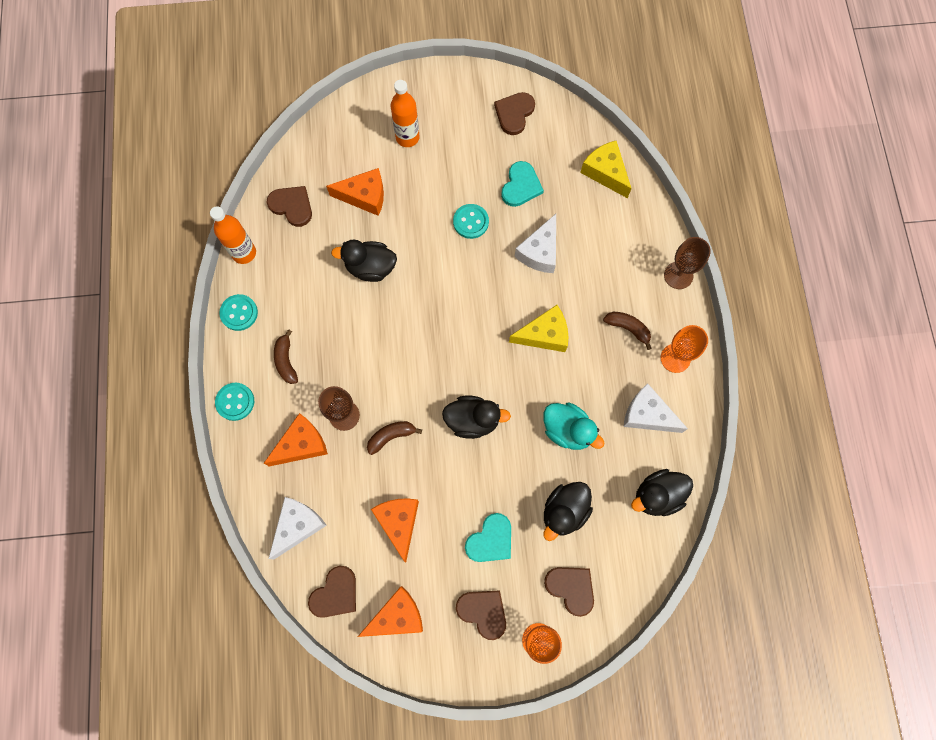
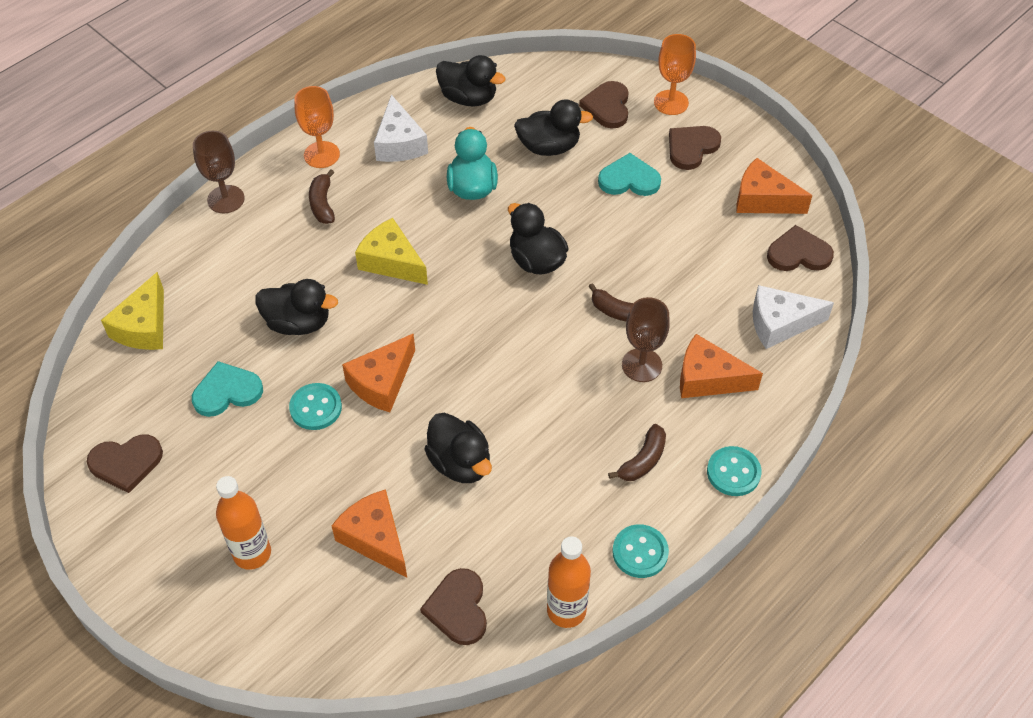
camera: 130 degrees left, 20 degrees down
orange cheese [371,498,419,562] -> orange cheese moved to [342,334,415,412]
brown heart [456,590,506,640] -> brown heart turned 45 degrees clockwise [669,126,721,170]
white cheese [514,214,556,273] -> black duck [255,279,338,335]

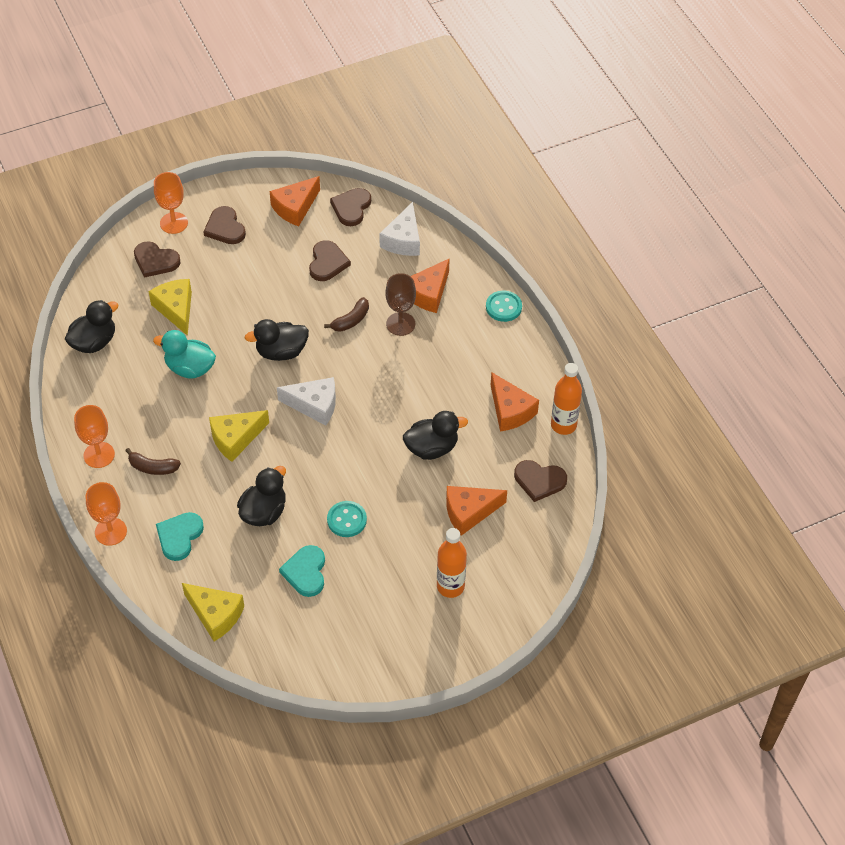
camera: 70 degrees left, 0 degrees up
brown heart [87,435,163,493] -> brown heart moved to [309,240,351,281]
brown goblet [193,131,245,213] -> orange goblet [86,482,127,546]
orange cheese [342,334,415,412] -> orange cheese moved to [491,372,539,432]
white cheese [374,95,428,162] -> white cheese moved to [277,377,336,426]
black duck [514,99,593,156] -> yellow cheese [148,279,192,336]
turquoise heart [598,153,661,196] -> turquoise heart moved to [156,512,204,561]
brown banana [608,424,666,481] -> none
turquoise button [612,524,669,578] -> none

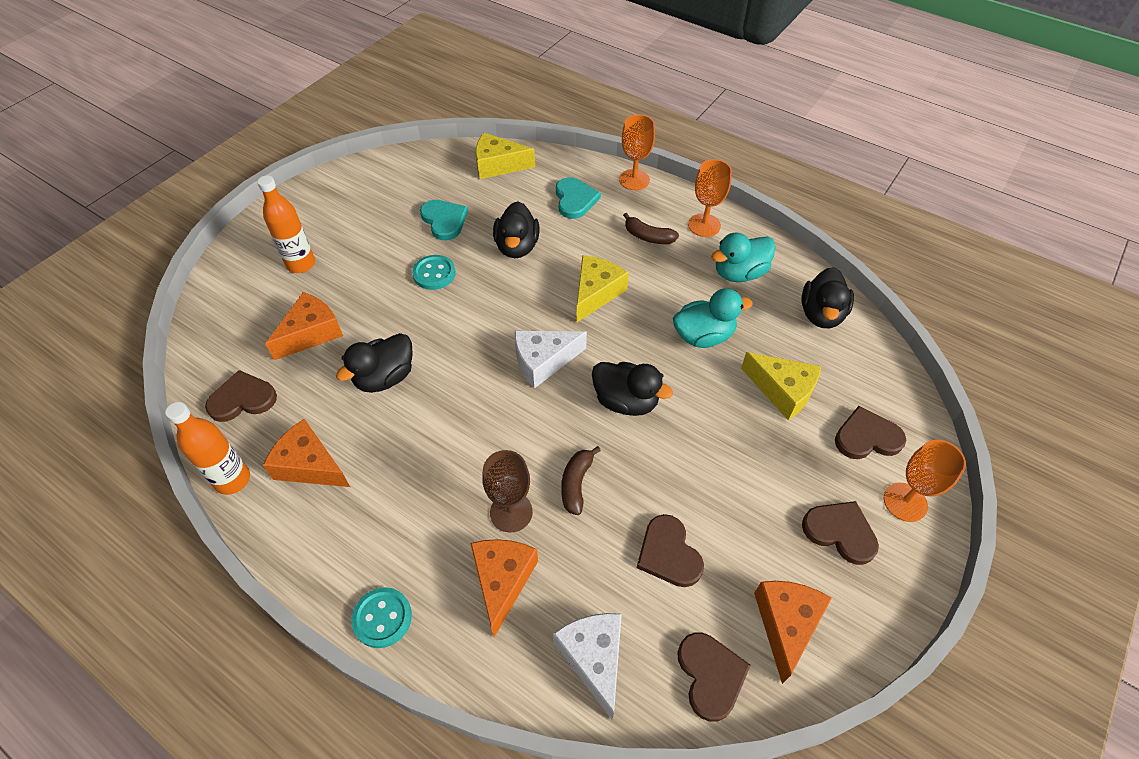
camera: 150 degrees right, 0 degrees up
brown banana [125,448,181,475] -> brown banana turned 135 degrees counterclockwise [623,213,679,244]
black duck [245,319,309,361] -> black duck turned 75 degrees clockwise [592,362,673,416]
none -> turquoise duck [711,233,776,282]

